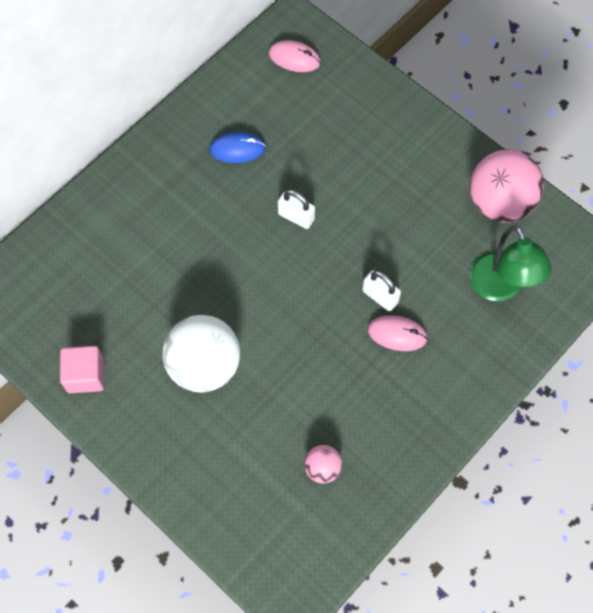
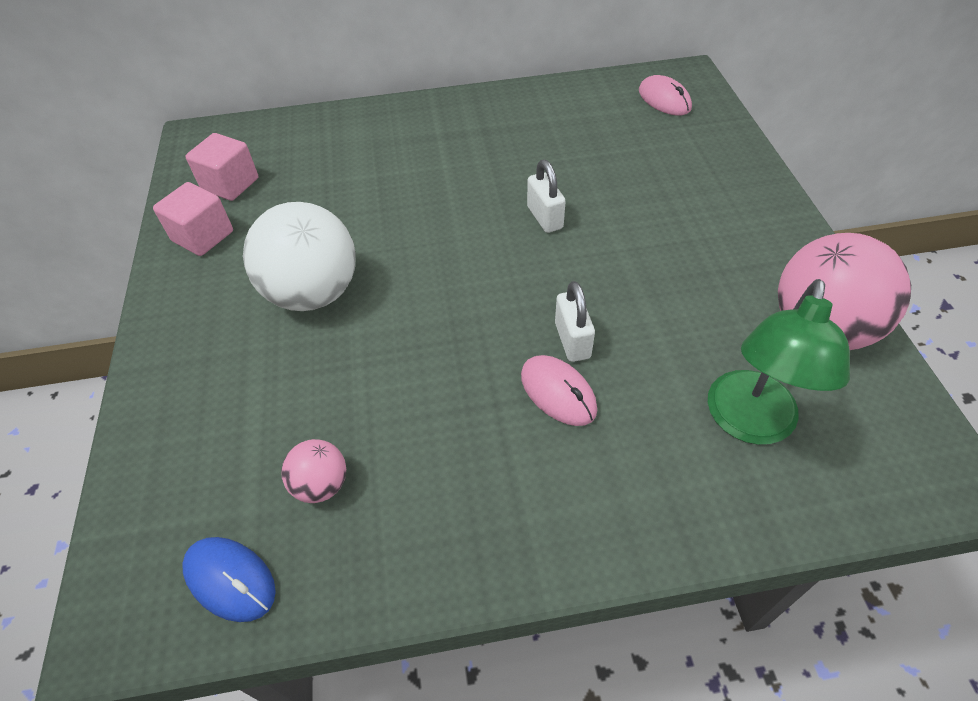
camera: 40 degrees right, 15 degrees down
blue mouse [209,132,265,163] -> blue mouse moved to [182,537,276,622]
none -> pink cube [185,133,258,201]

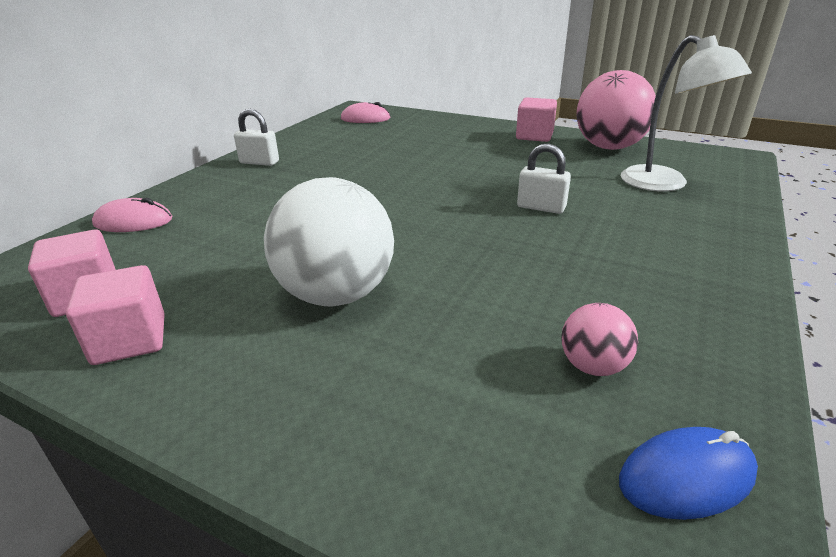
camera: 55 degrees left, 20 degrees down
pink mouse [521,355,597,426] -> pink mouse moved to [92,198,172,232]
white padlock [527,160,566,233] -> white padlock moved to [234,109,279,166]
green lamp [708,279,850,445] -> white lamp [621,35,752,192]
none -> pink cube [516,97,557,142]

